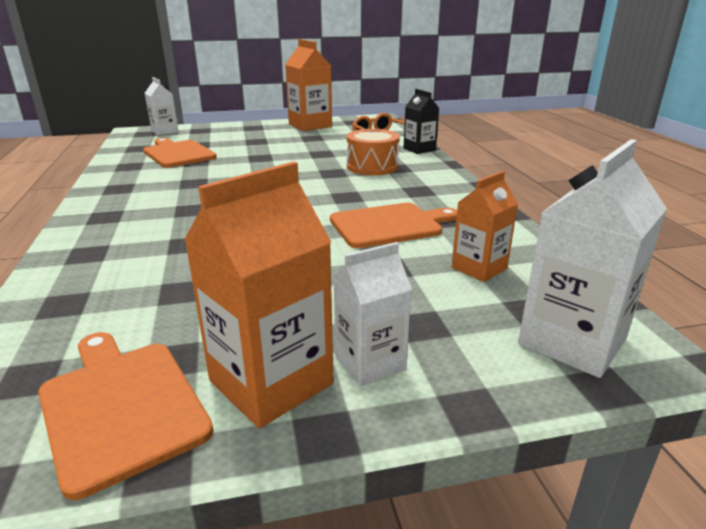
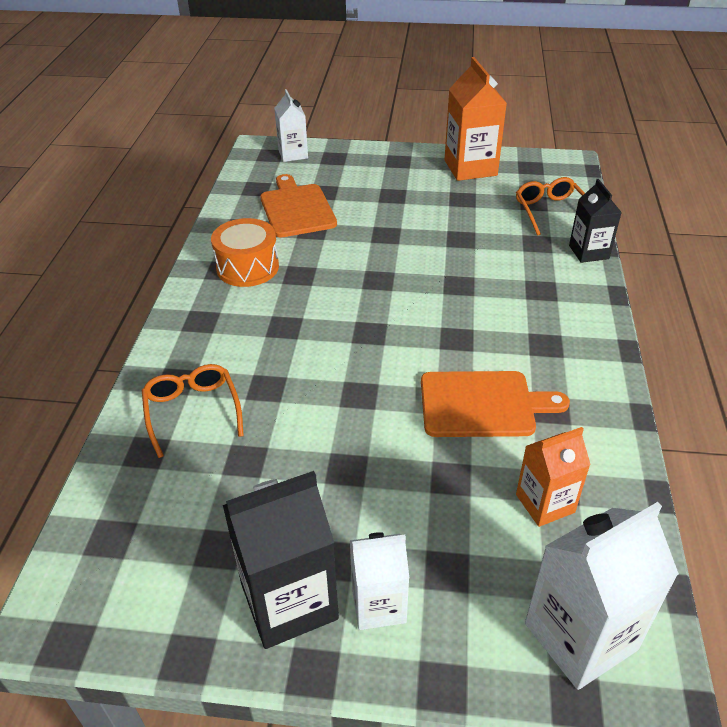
camera: 20 degrees right, 15 degrees up
orange cutting board [38,332,214,500] -> none
orange carton [184,161,333,428] -> black carton [223,471,339,649]
orange drum [346,129,400,175] -> orange drum moved to [211,218,279,287]
none -> orange glasses [142,364,244,458]

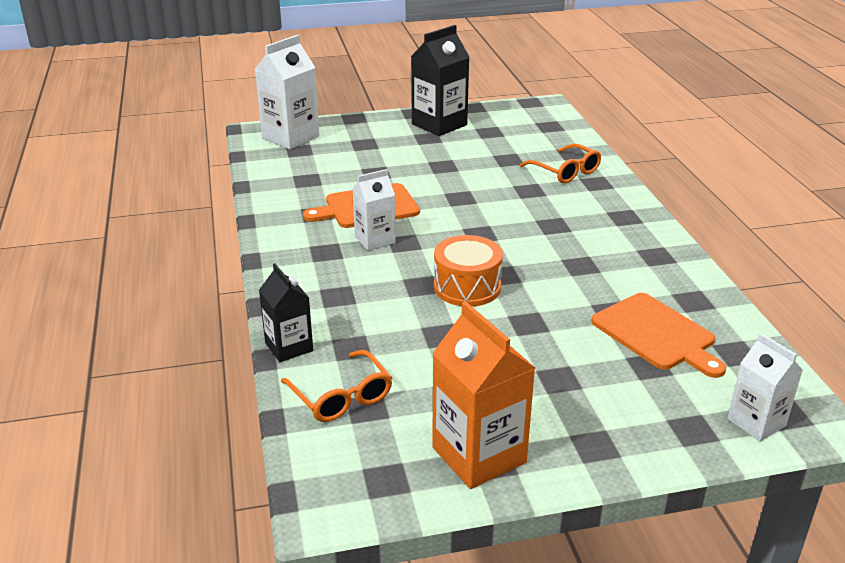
camera: 160 degrees right, 10 degrees down
orange drum [211,218,279,287] -> orange drum moved to [434,235,503,307]
white carton [350,532,409,630] -> white carton moved to [353,169,396,251]
orange carton [516,427,591,527] -> none

